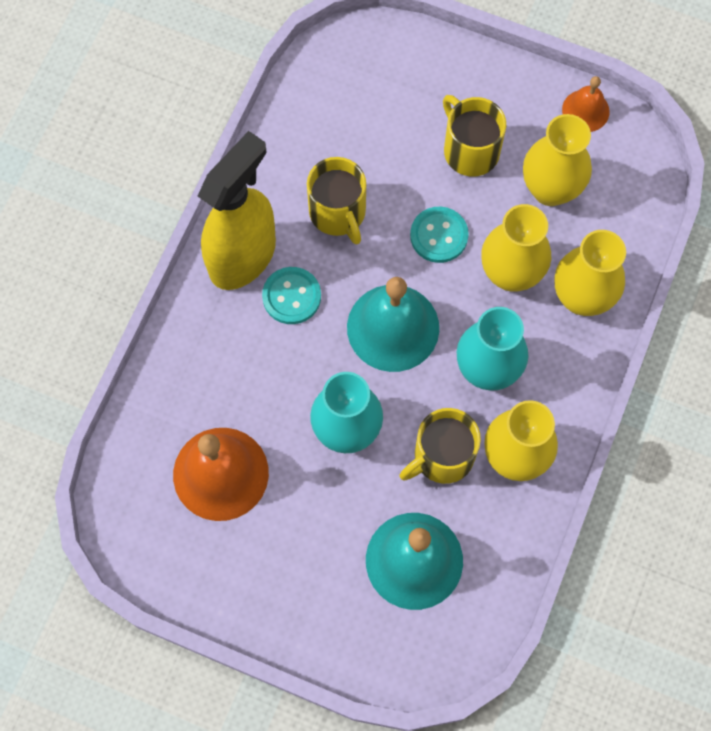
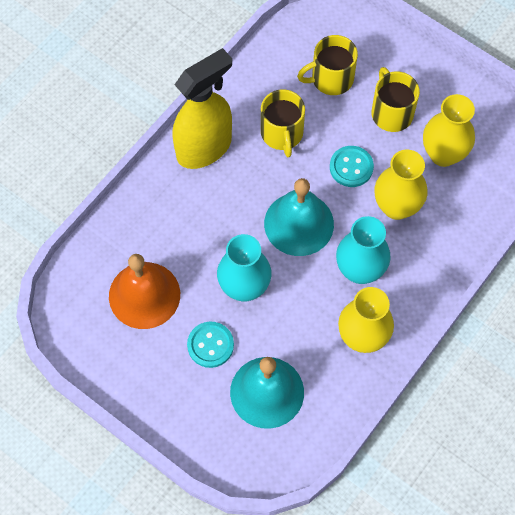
camera: 15 degrees right, 5 degrees down
turquoise button [262,267,321,324] -> turquoise button moved to [187,322,234,368]
yellow mug [400,408,481,484] -> yellow mug moved to [297,35,358,95]
yellow vase [554,230,626,316] -> none
orange bell [562,76,609,132] -> none

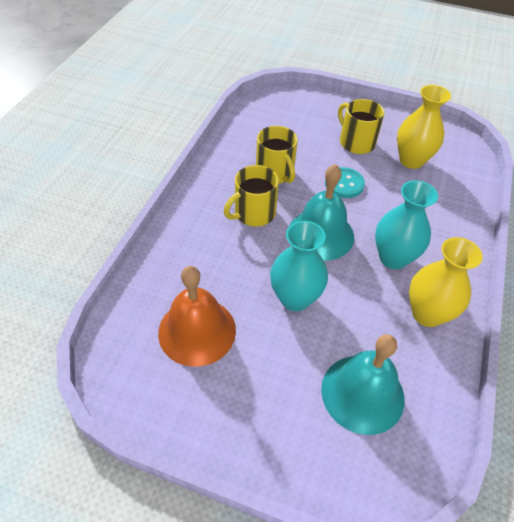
camera: 20 degrees left, 15 degrees down
yellow spray bottle [172,48,232,169] -> none
turquoise button [187,322,234,368] -> none
yellow mug [297,35,358,95] -> yellow mug moved to [224,165,279,226]
yellow vase [375,150,428,220] -> none

